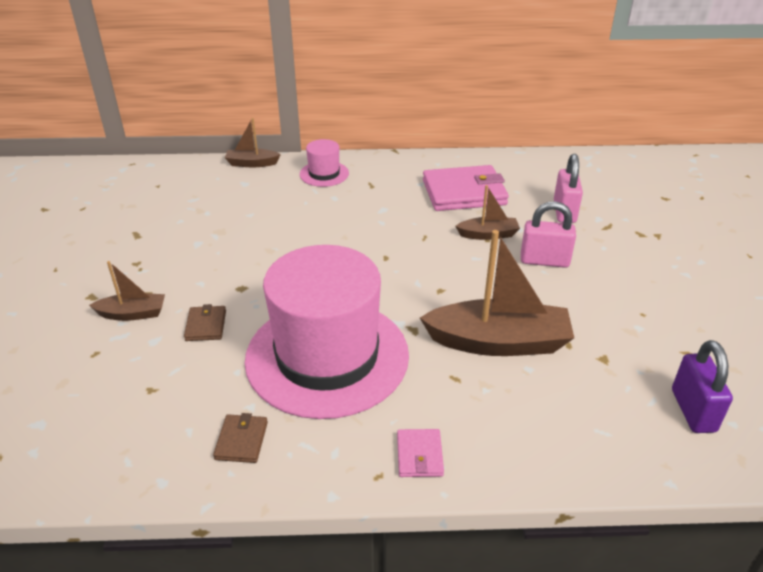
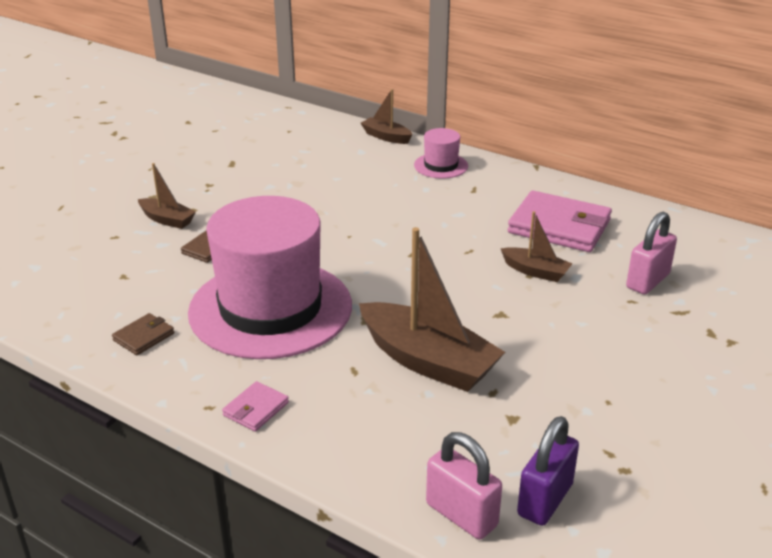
camera: 35 degrees right, 5 degrees down
pink padlock [521,201,576,268] -> pink padlock moved to [426,432,502,539]

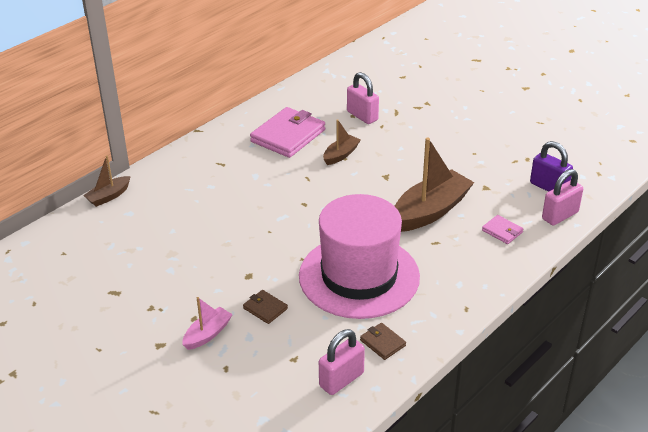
camera: 80 degrees left, 5 degrees up
brown boat [138,163,196,229] -> pink boat [182,297,233,350]
pink wallet [222,381,289,432] -> pink wallet moved to [482,215,523,244]
pink hat [414,128,468,179] -> none
none -> pink padlock [319,329,365,395]

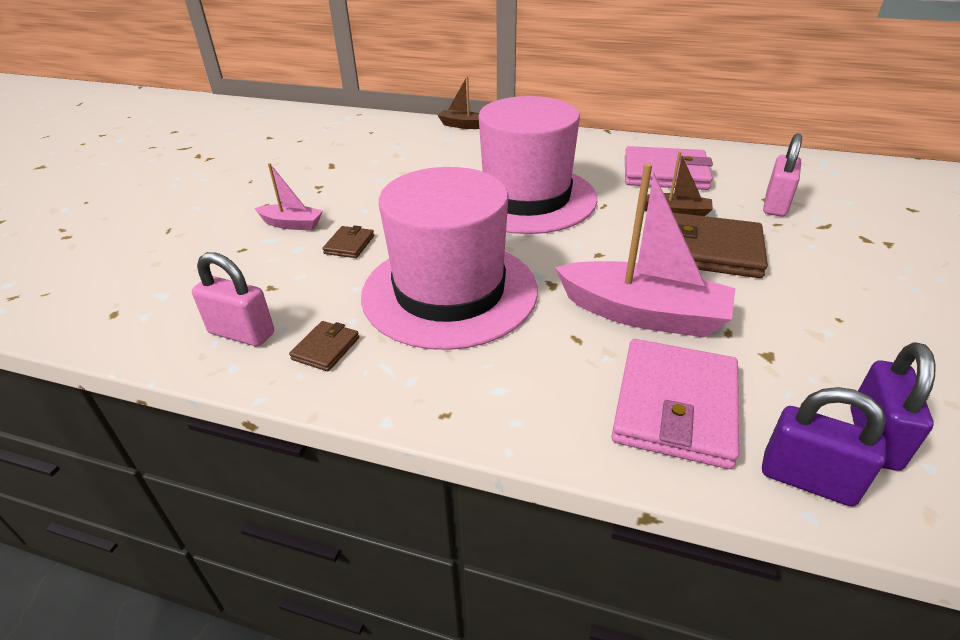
camera: 65 degrees right, 0 degrees up
brown boat [395,137,474,232] -> pink boat [555,163,736,337]
pink wallet [482,215,523,244] -> pink wallet [611,339,739,469], size x2.14
pink padlock [542,169,583,225] -> purple padlock [762,387,886,506]
none -> pink hat [479,96,597,234]
none -> brown wallet [672,212,768,278]

